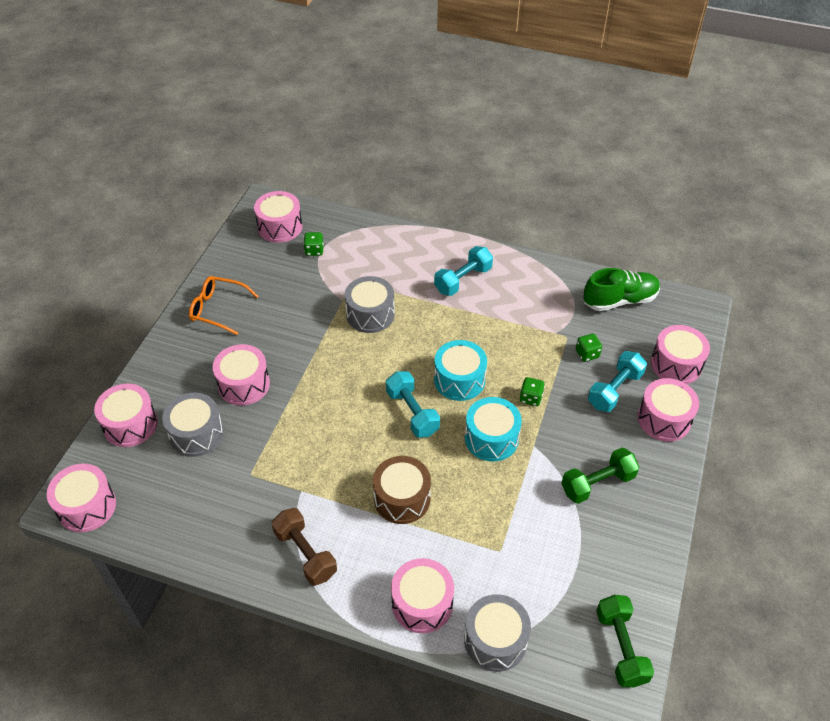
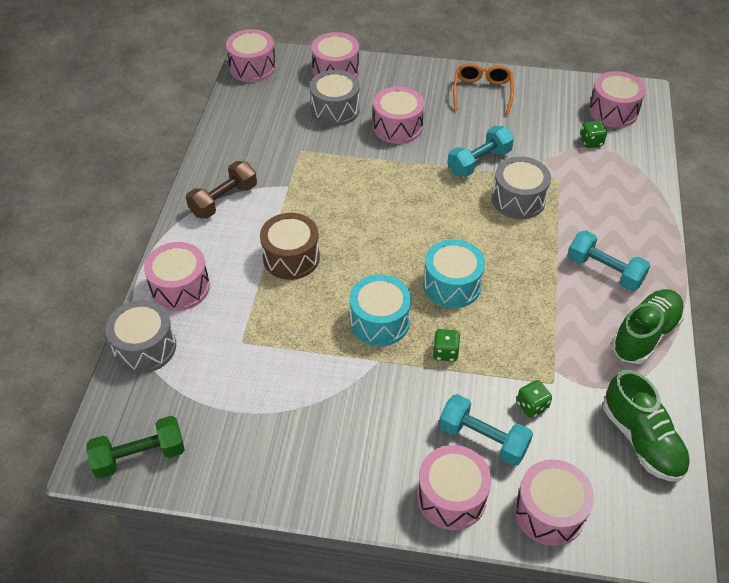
camera: 80 degrees right, 0 degrees up
turquoise dumbbell [386,371,440,438] -> turquoise dumbbell moved to [447,126,514,177]
green dumbbell [561,448,639,504] -> none
none -> green shoe [612,289,685,364]

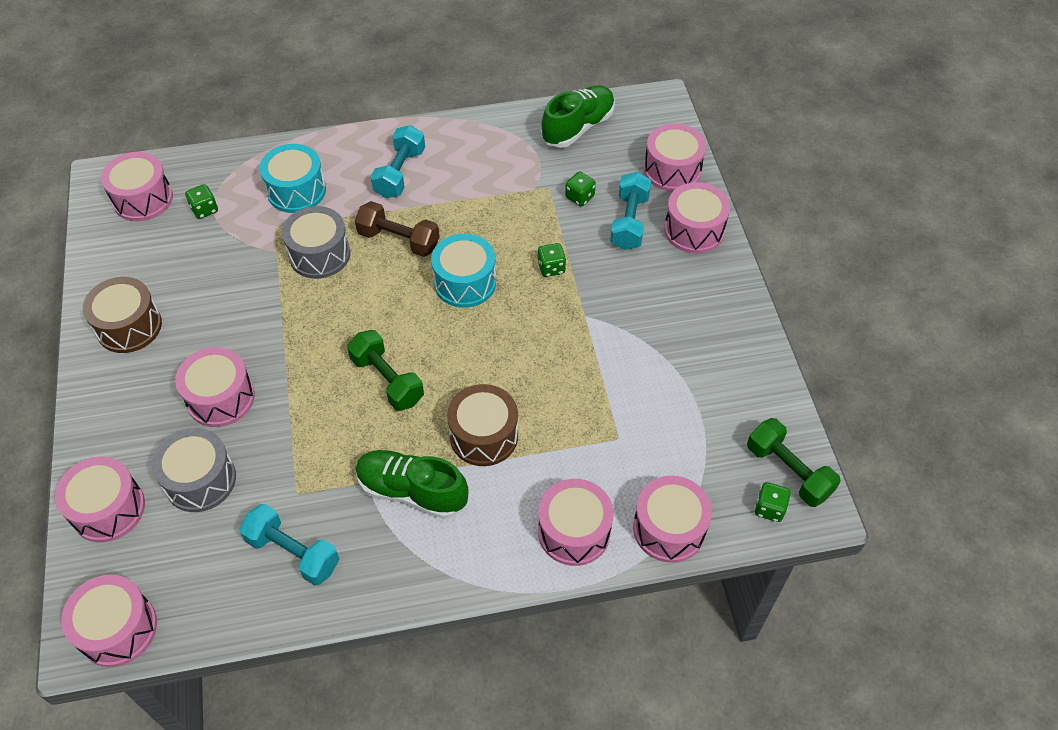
camera: 110 degrees left, 5 degrees up
grey drum [105,300,176,373] -> pink drum [633,476,712,563]
brown dumbbell [186,161,257,219] -> brown dumbbell moved to [355,201,440,257]
turquoise drum [350,274,412,346] -> turquoise drum moved to [260,144,326,213]
turquoise dumbbell [447,126,514,177] -> turquoise dumbbell moved to [239,504,339,586]
orange glasses [453,63,514,115] -> brown drum [83,277,162,353]
green shoe [612,289,685,364] -> green shoe moved to [356,450,469,519]
none -> green dumbbell [347,330,424,411]
none -> green dice [754,482,791,522]

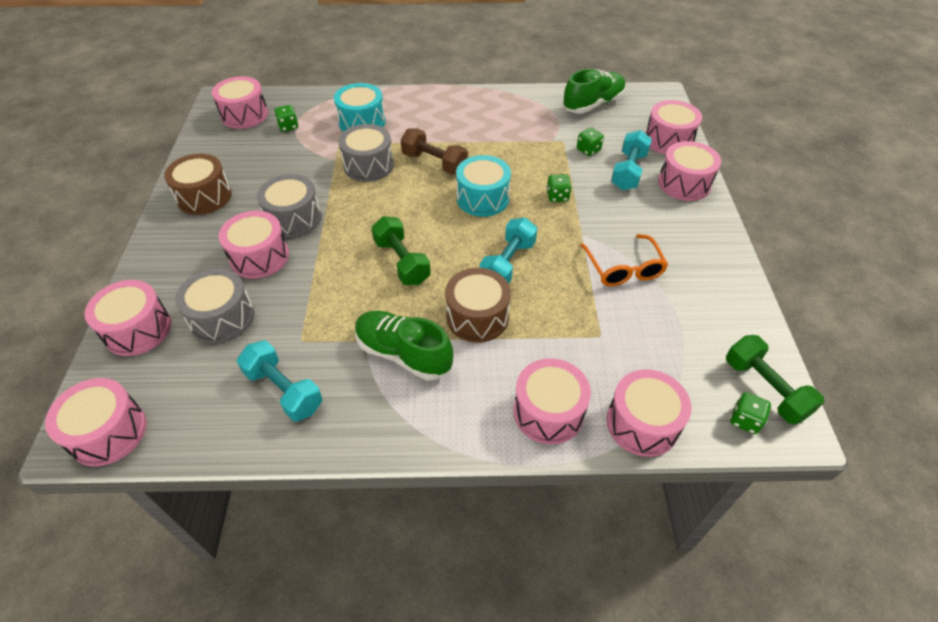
camera: 10 degrees right, 5 degrees down
turquoise dumbbell [371,125,425,198] -> turquoise dumbbell moved to [479,218,537,284]
none -> grey drum [257,174,321,238]
none -> orange glasses [580,234,668,287]

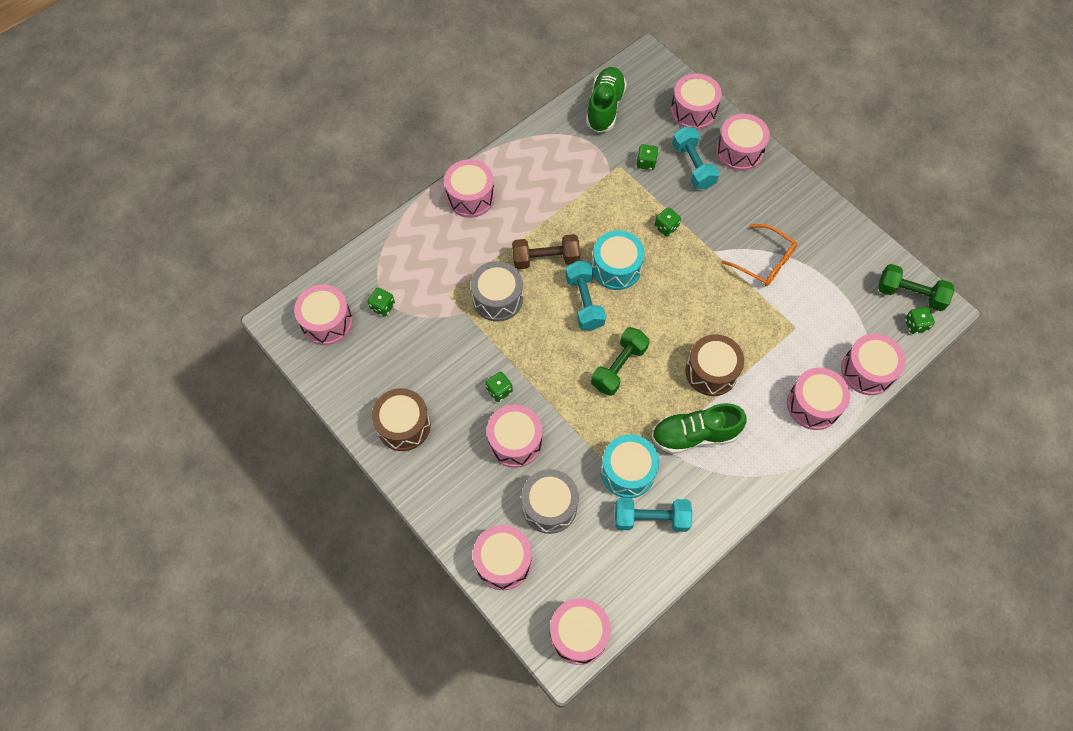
camera: 40 degrees left, 15 degrees up
grey drum [257,174,321,238] -> green dice [485,372,513,402]
turquoise drum [334,83,385,132] -> turquoise drum moved to [601,434,659,498]
green dumbbell [372,216,431,285] -> green dumbbell turned 75 degrees counterclockwise [591,327,650,396]
turquoise dumbbell [479,218,537,284] -> turquoise dumbbell moved to [565,261,606,330]
none -> pink drum [444,159,495,218]

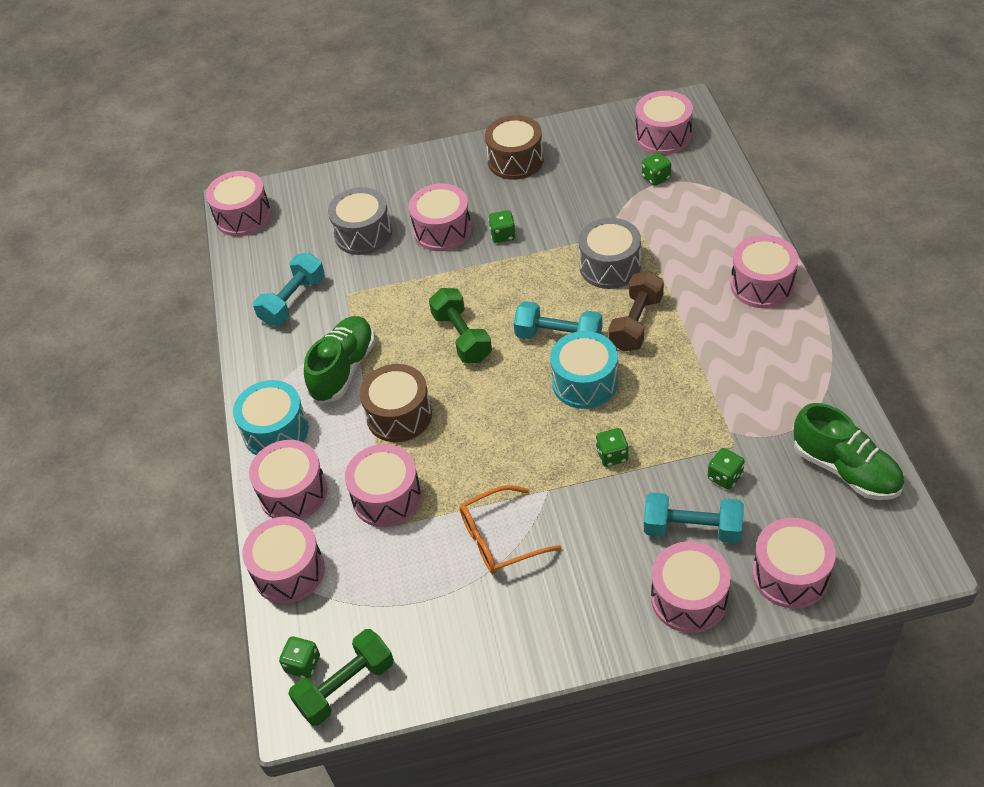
camera: 125 degrees right, 15 degrees down
pink drum [473,525,532,590] -> pink drum moved to [345,444,422,527]
turquoise drum [601,434,659,498] -> turquoise drum moved to [233,380,309,455]

